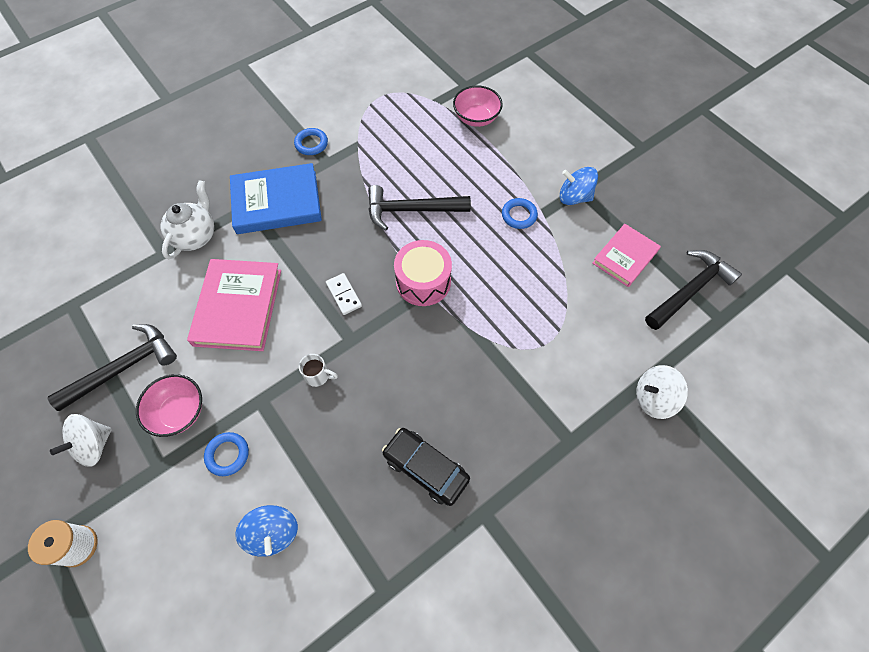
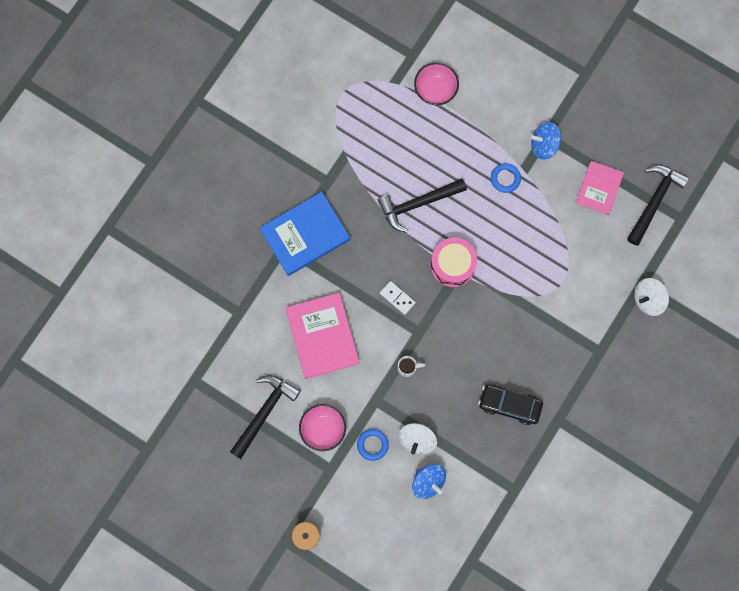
camera: 20 degrees left, 15 degrees up
white spinning top [50,414,112,466] -> white spinning top moved to [398,423,437,455]
white teapot [161,180,214,259] -> none
blue ring [294,128,328,155] -> none

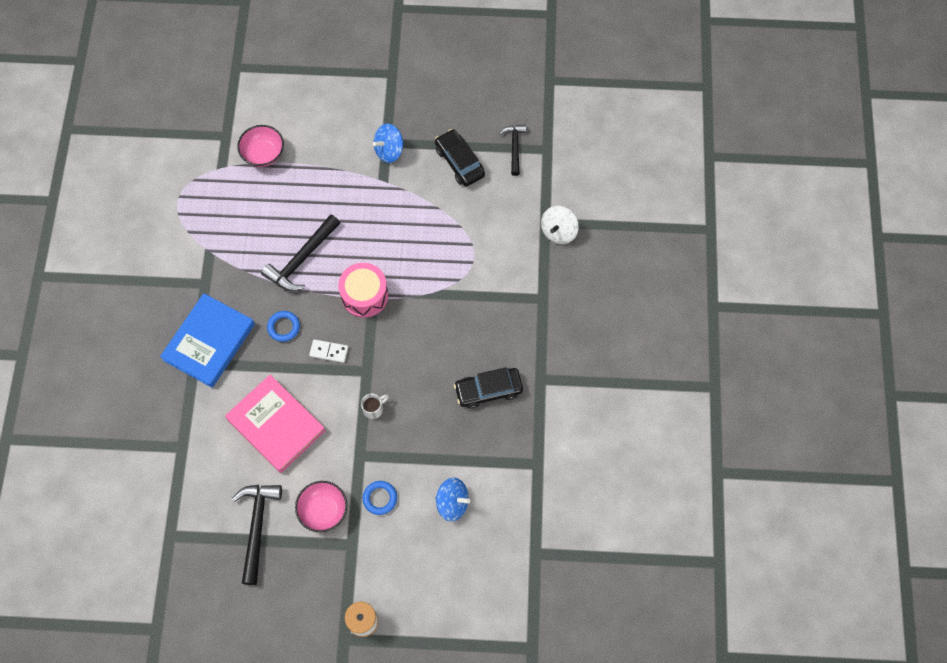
camera: 30 degrees left, 10 degrees down
white spinning top [398,423,437,455] -> none
blue ring [491,163,521,193] -> blue ring moved to [267,311,300,342]
pink book [575,161,624,215] -> black car [435,129,485,186]
black hammer [627,165,689,246] -> black hammer [499,125,526,176], size x0.63

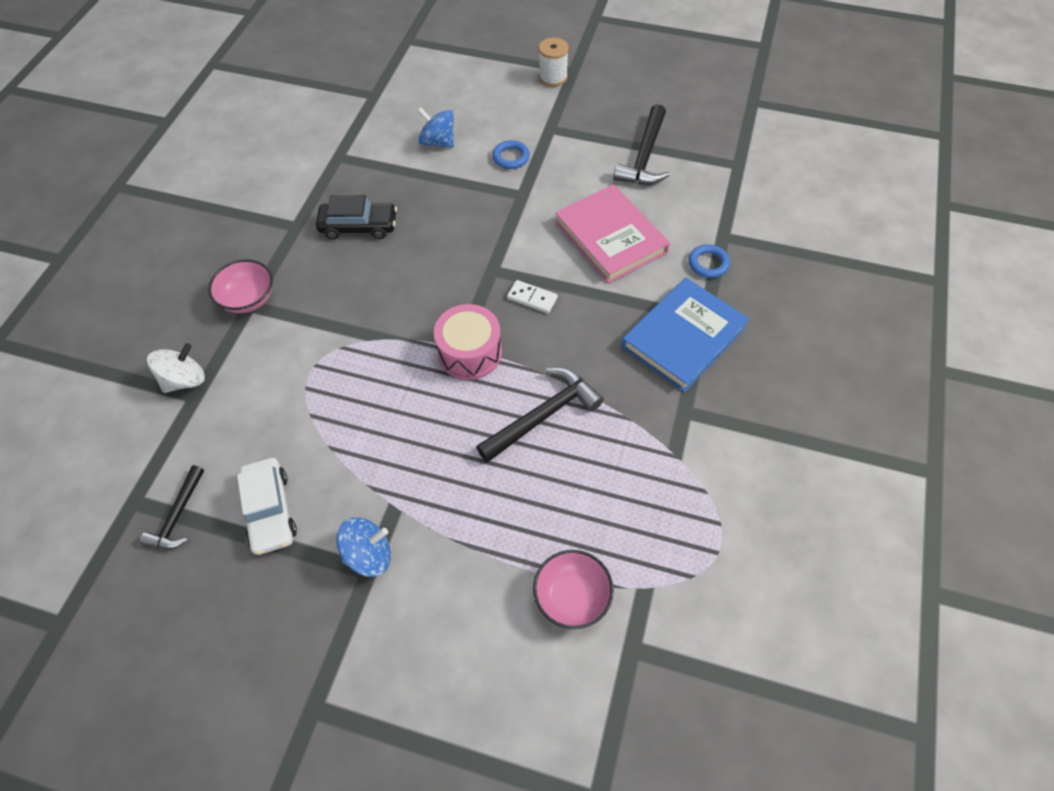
camera: 165 degrees left, 10 degrees down
blue ring [267,311,300,342] -> blue ring moved to [689,244,730,278]
pink bowl [295,481,347,532] -> pink bowl moved to [208,259,273,313]
white mug [361,393,389,419] -> none
black car [435,129,485,186] -> white car [237,458,297,555]

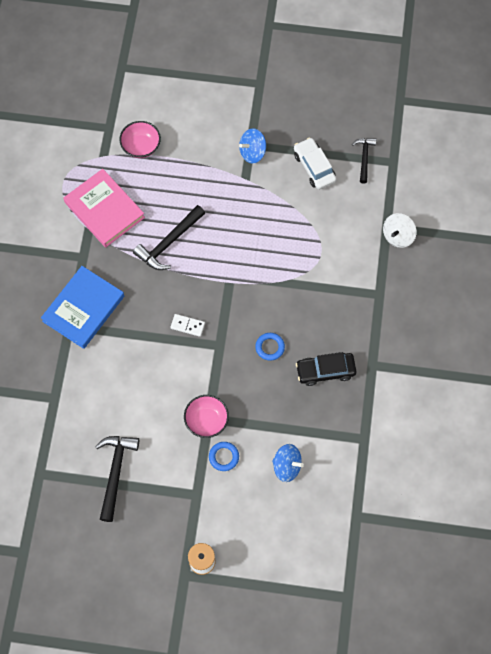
camera: 170 degrees right, 10 degrees up
pink bowl [208,259,273,313] -> pink bowl moved to [184,395,229,438]
pink drum [434,304,502,380] -> none
pink book [555,184,670,284] -> pink book moved to [63,169,145,247]
blue ring [689,244,730,278] -> blue ring moved to [255,333,285,361]

